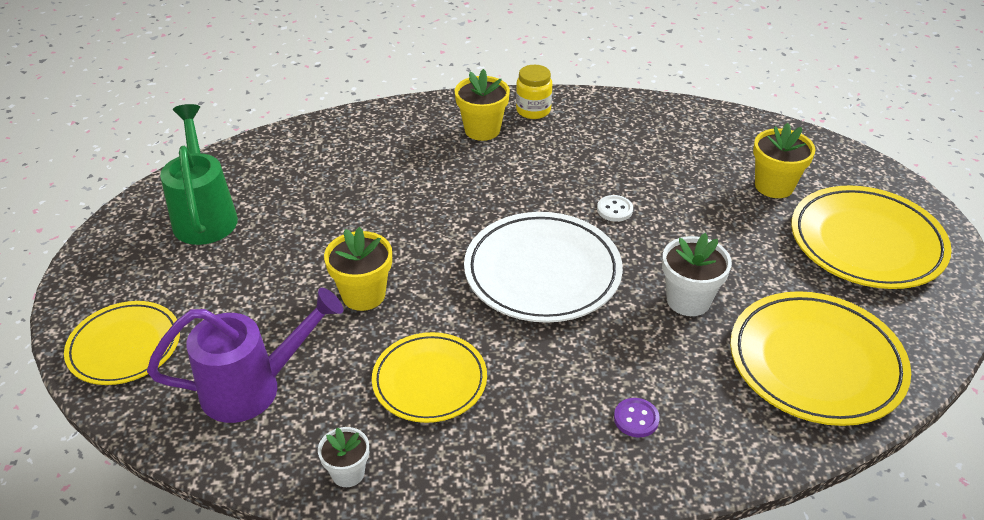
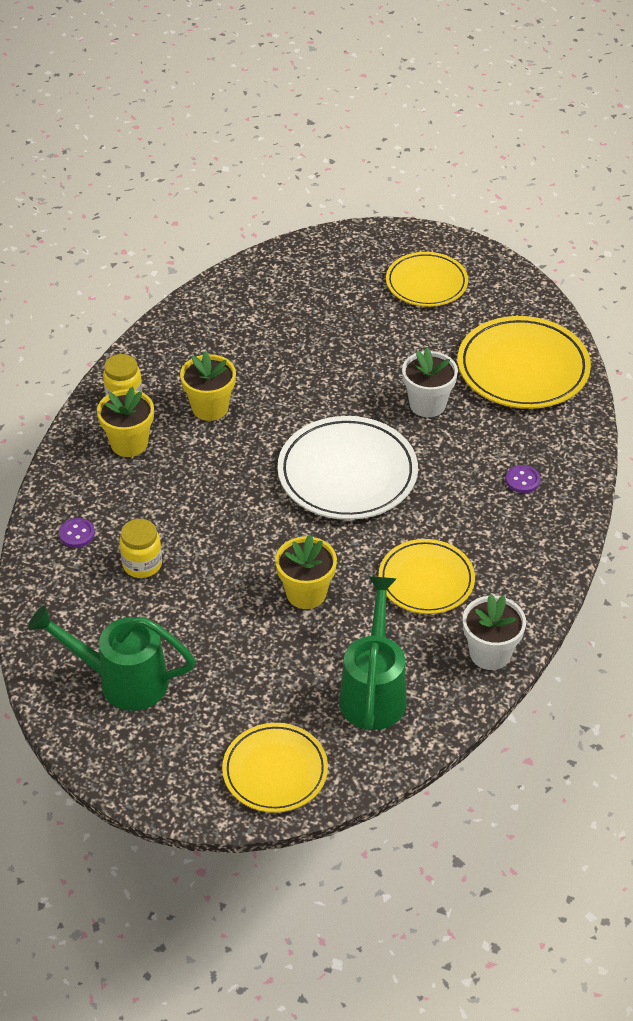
camera: 65 degrees left, 5 degrees up
purple watering can [147,288,344,423] -> green watering can [339,576,407,730]
white flower pot [318,427,369,487] -> white flower pot [463,594,526,670], size x1.57
white button [597,195,633,222] -> none
yellow flower pot [753,123,816,198] -> yellow flower pot moved to [180,351,236,421]
yellow plate [791,185,952,289] -> yellow plate [386,252,468,307], size x0.65
none -> purple button [59,518,95,548]
none -> yellow jar [119,519,162,578]

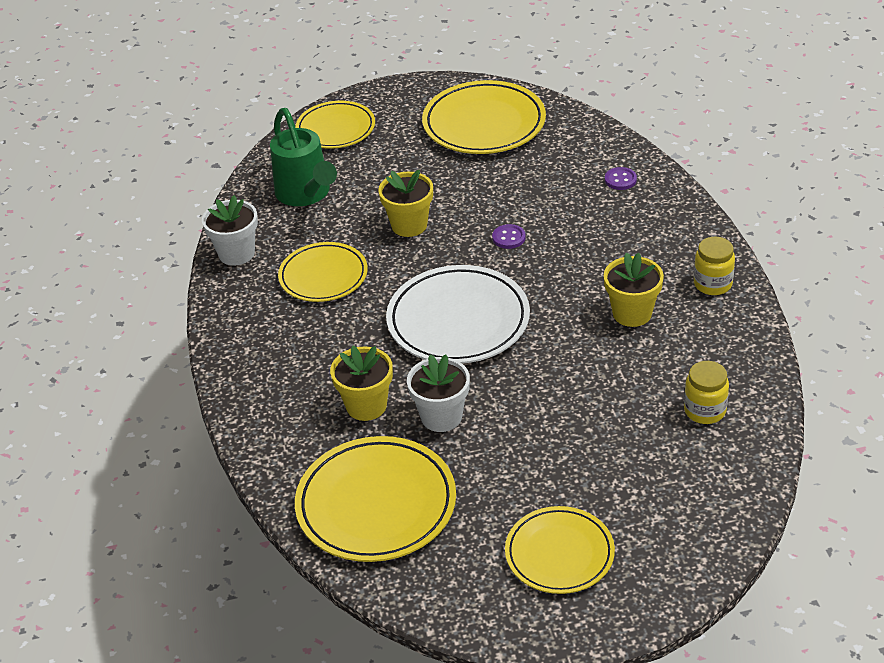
camera: 150 degrees right, 5 degrees down
green watering can [28,605,196,711] -> yellow plate [422,80,546,154]
yellow flower pot [97,387,154,457] -> yellow flower pot moved to [330,345,393,421]
yellow jar [119,519,162,578] -> yellow jar moved to [684,361,729,424]
purple button [506,465,540,493] -> purple button moved to [492,224,526,249]

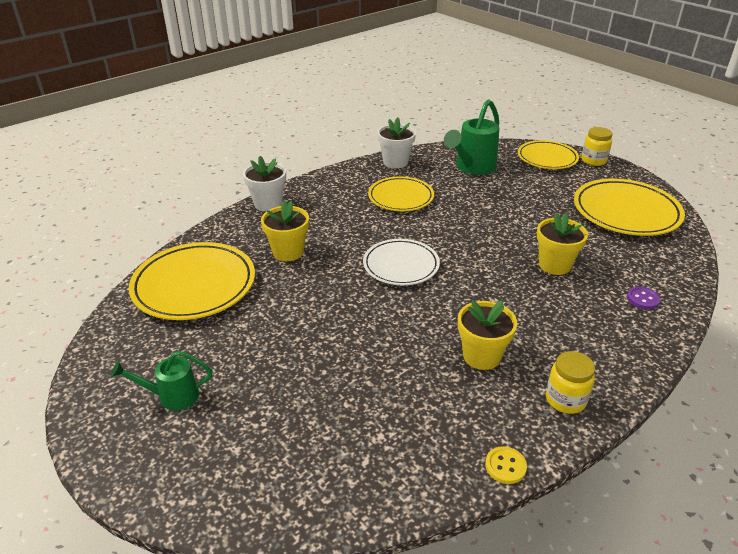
camera: 60 degrees right, 5 degrees down
yellow flower pot [378,170,433,237] -> yellow flower pot moved to [537,213,588,275]
white plate [386,265,530,364] -> white plate [363,239,440,286], size x0.65
white flower pot [407,354,470,432] -> white flower pot moved to [243,156,286,212]
purple button [492,224,526,249] -> none
yellow plate [505,506,615,594] -> green watering can [111,351,212,411]
yellow jar [684,361,729,424] -> yellow jar moved to [581,127,613,166]
none -> yellow button [485,446,527,484]

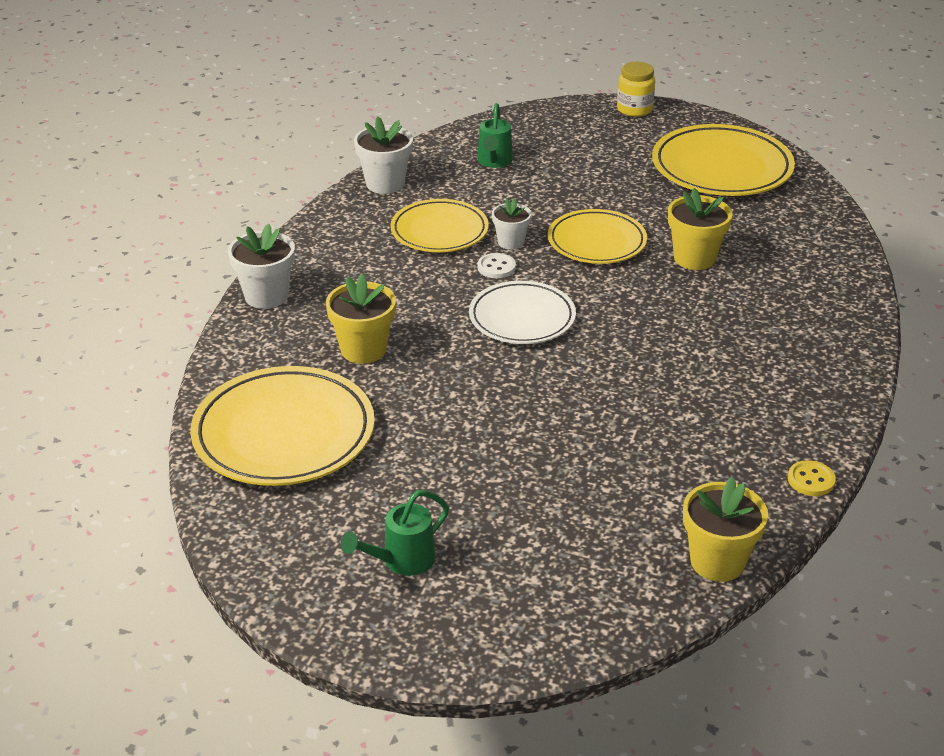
camera: 30 degrees left, 0 degrees up
green watering can [444,99,499,175] -> green watering can [477,103,513,168], size x0.59
yellow flower pot [458,300,517,370] -> yellow flower pot moved to [683,477,768,582]
yellow plate [518,140,579,169] -> yellow plate moved to [548,209,647,264]
yellow jar [546,351,595,414] -> none
purple button [627,287,660,309] -> none
none -> white button [478,253,516,278]
none -> white flower pot [492,199,532,250]

